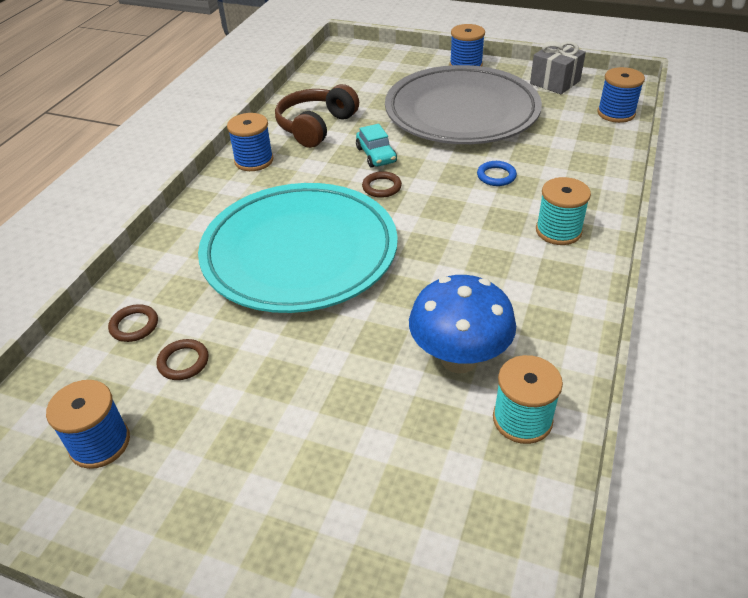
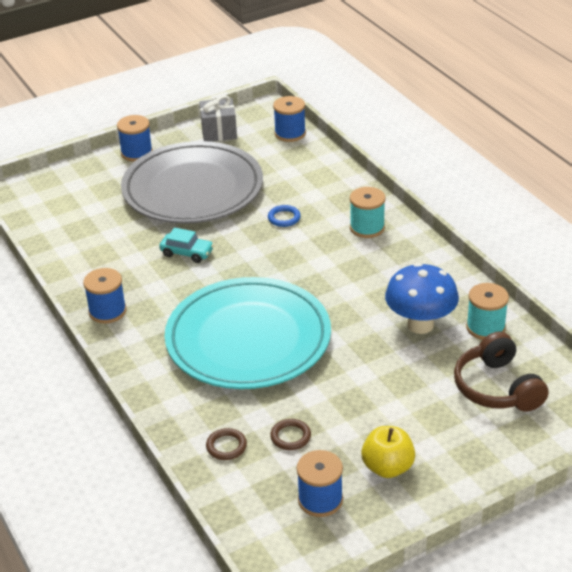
camera: 50 degrees left, 5 degrees down
brown headphones [275,84,359,148] -> brown headphones moved to [454,331,549,412]
brown ring [362,171,402,198] -> none
none -> yellow apple [361,426,415,478]

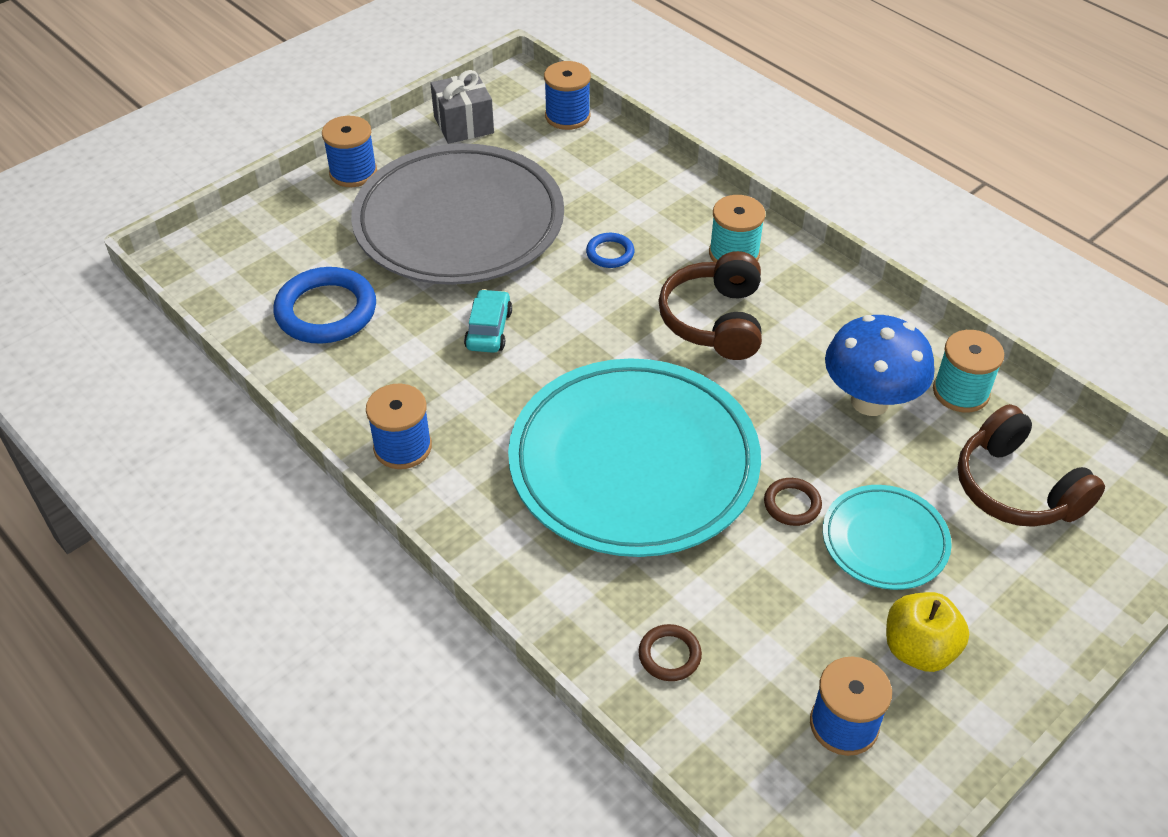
camera: 15 degrees left, 10 degrees up
turquoise car [159,228,214,263] -> turquoise car turned 90 degrees counterclockwise [464,289,512,353]
brown ring [270,419,311,450] -> brown ring moved to [764,478,822,526]
none -> blue ring [273,267,376,344]
none -> brown headphones [658,251,762,360]
none -> turquoise plate [823,485,952,590]

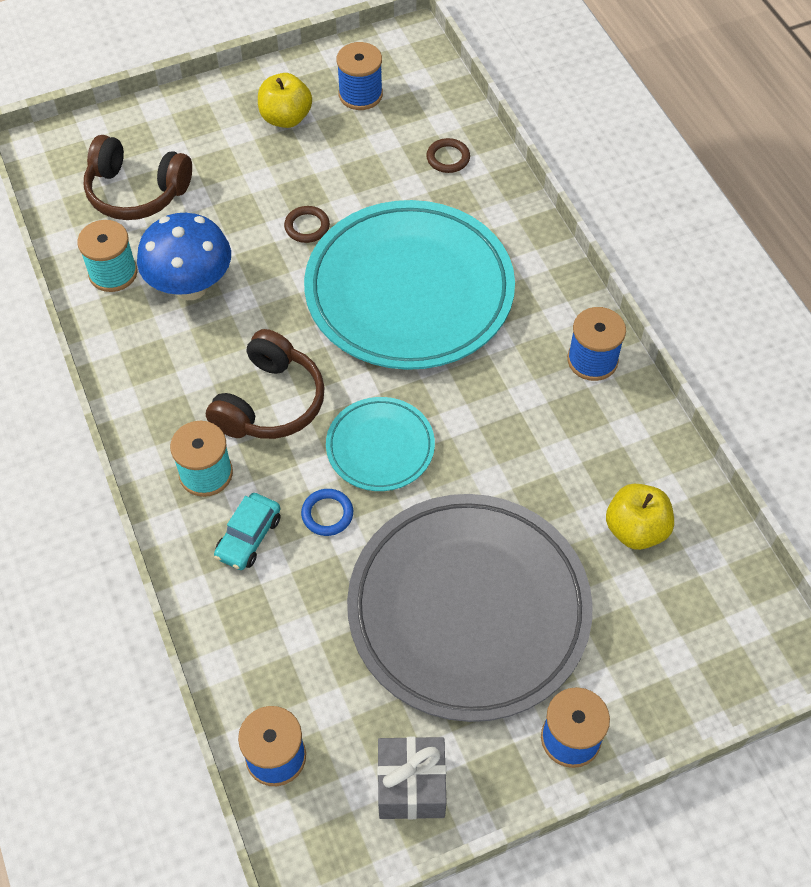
camera: 160 degrees left, 10 degrees up
blue ring [273,267,376,344] -> yellow apple [606,483,674,550]
turquoise car [464,289,512,353] -> turquoise car moved to [214,493,280,570]
turquoise plate [823,485,952,590] -> turquoise plate moved to [326,397,435,491]
brown headphones [957,404,1105,527] -> brown headphones turned 120 degrees clockwise [84,135,192,220]

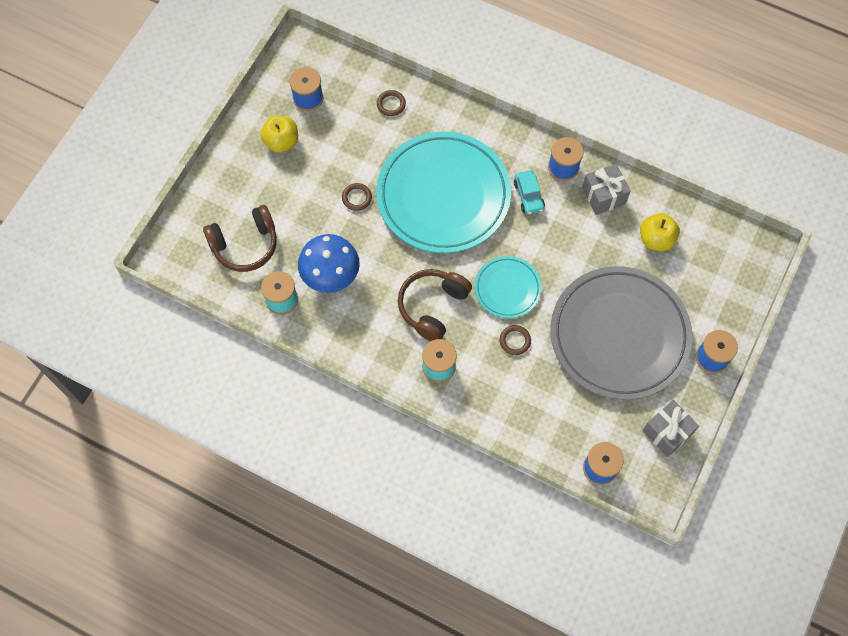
camera: 40 degrees left, 10 degrees up
brown headphones [206,329,325,439] -> brown headphones turned 135 degrees counterclockwise [398,269,472,341]
turquoise car [214,493,280,570] -> turquoise car moved to [514,170,545,215]
blue ring [301,489,353,536] -> brown ring [500,325,531,355]
none -> grey gift [582,164,630,215]

